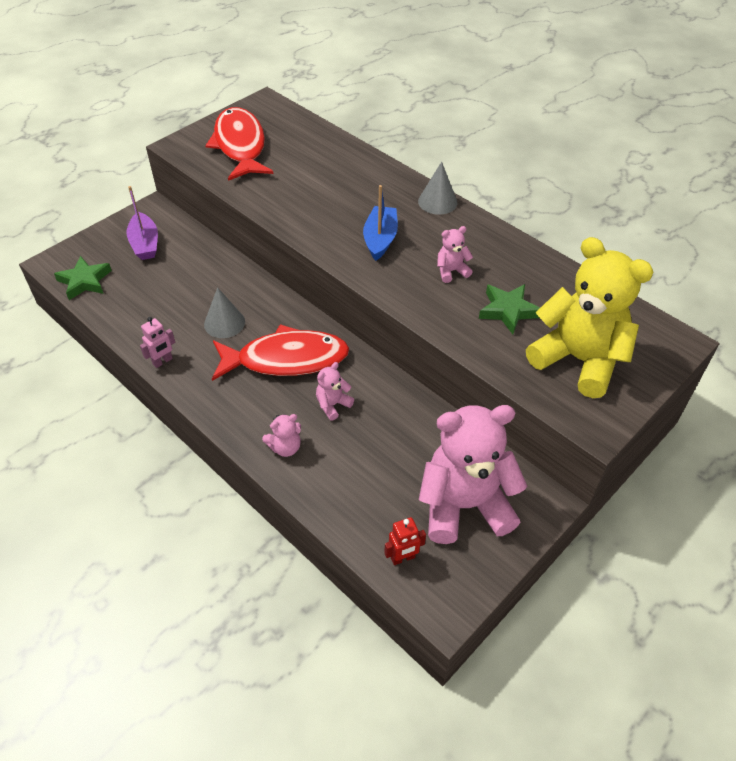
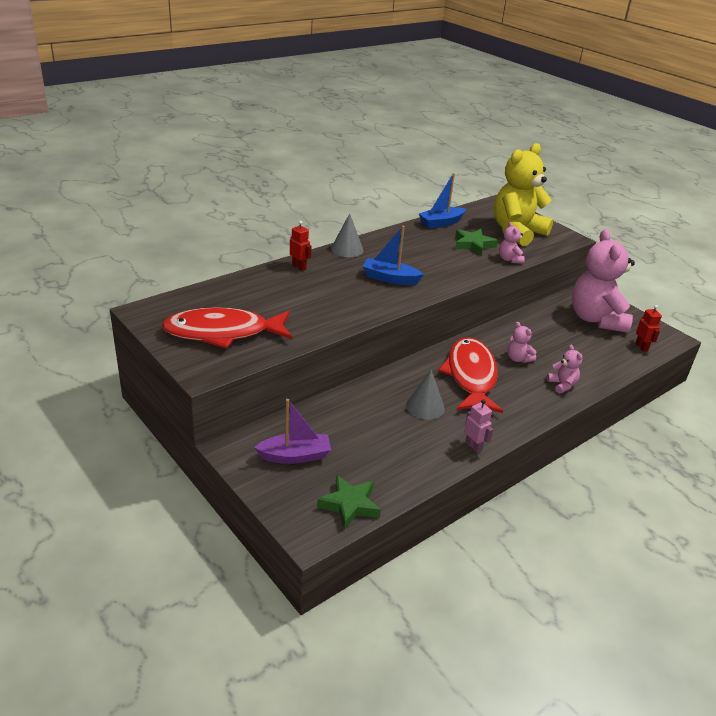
camera: 85 degrees left, 15 degrees down
pink teddy bear [437,226,473,283] -> pink teddy bear moved to [499,222,525,264]
none -> red robot [290,221,311,271]
none -> blue boat [419,173,466,228]

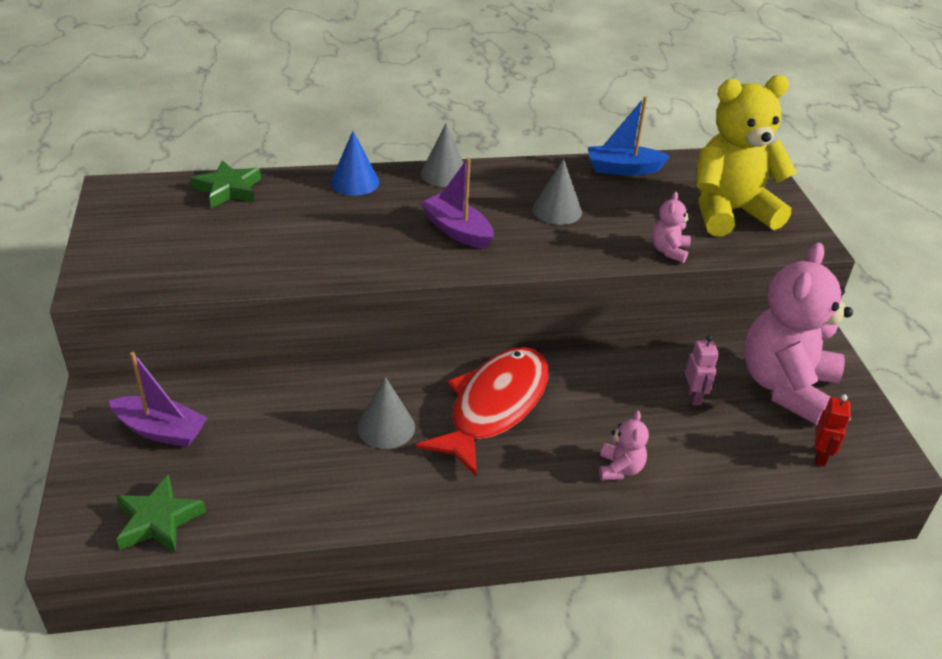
camera: 30 degrees right, 5 degrees up
red fish [162,307,292,349] -> none
red robot [290,221,311,271] -> blue cone [331,131,379,196]
blue boat [362,226,424,285] -> purple boat [420,157,494,249]
green star [455,229,498,255] -> green star moved to [191,160,261,208]
pink robot [464,399,493,454] -> pink robot moved to [685,335,719,406]
pink teddy bear [507,322,536,363] -> none
none -> grey cone [533,159,582,225]

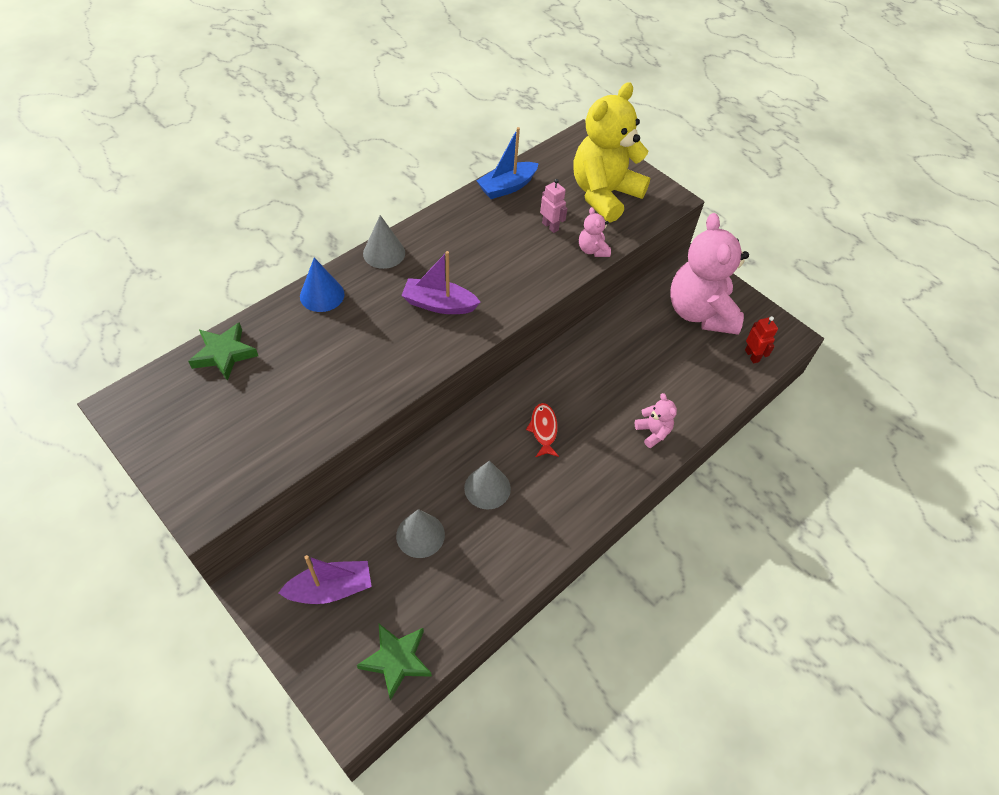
camera: 35 degrees left, 15 degrees up
red fish [416,347,549,477] -> red fish [526,403,559,457], size x0.44
grey cone [533,159,582,225] -> grey cone moved to [396,509,445,558]
pink robot [685,335,719,406] -> pink robot moved to [540,179,567,233]

